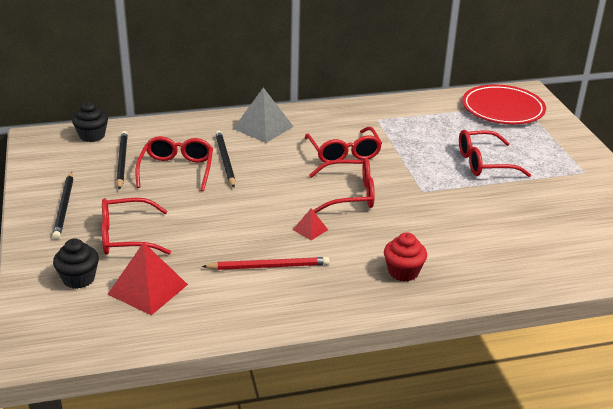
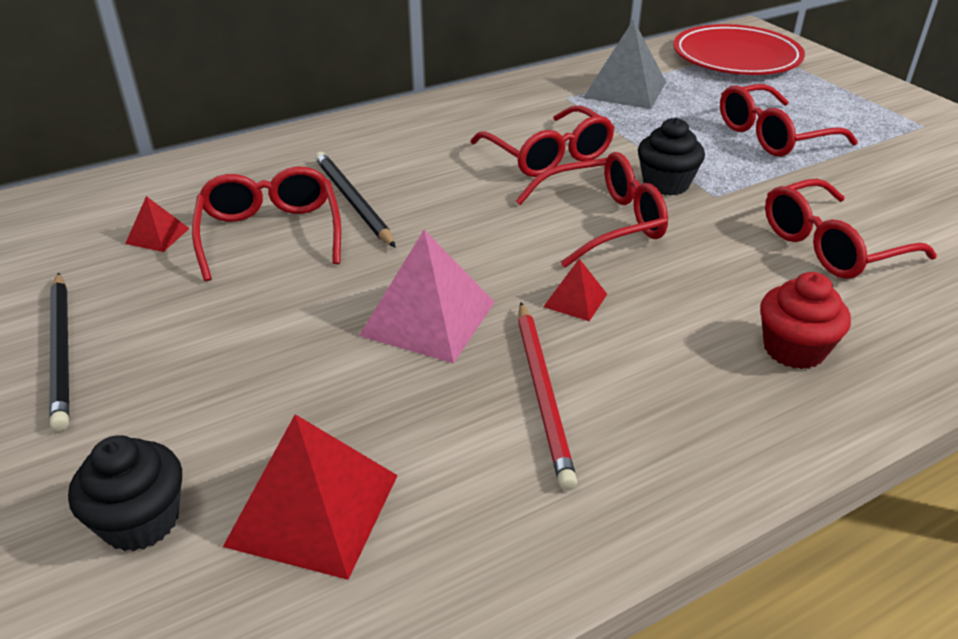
camera: 15 degrees left, 5 degrees up
black cupcake [72,102,108,142] -> black cupcake moved to [638,118,705,196]
red glasses [102,198,171,255] -> red glasses moved to [765,179,937,279]
black pencil [116,131,128,190] -> red pyramid [125,196,190,252]
red pencil [202,257,330,270] -> red pencil turned 105 degrees clockwise [518,302,577,490]
grey pyramid [233,88,294,143] -> grey pyramid moved to [583,19,666,109]
none -> pink pyramid [359,230,495,363]

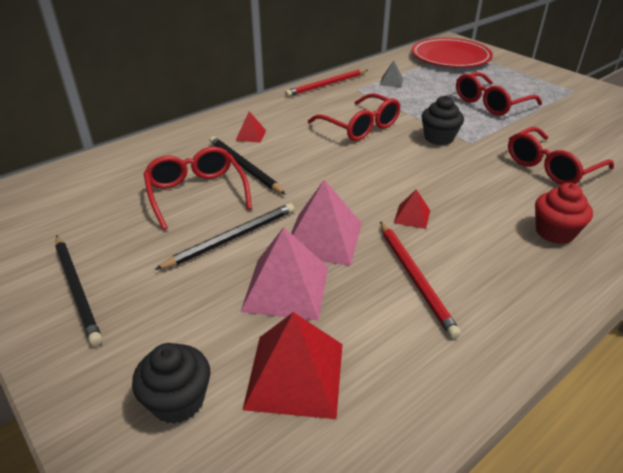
camera: 10 degrees left, 0 degrees up
red pyramid [125,196,190,252] -> red pyramid moved to [235,111,266,143]
red glasses [515,152,668,268] -> none
grey pyramid [583,19,666,109] -> grey pyramid [380,61,403,87], size x0.50
none -> black pencil [155,203,294,270]
none -> pink pyramid [240,227,328,321]
none -> red pencil [285,69,367,97]

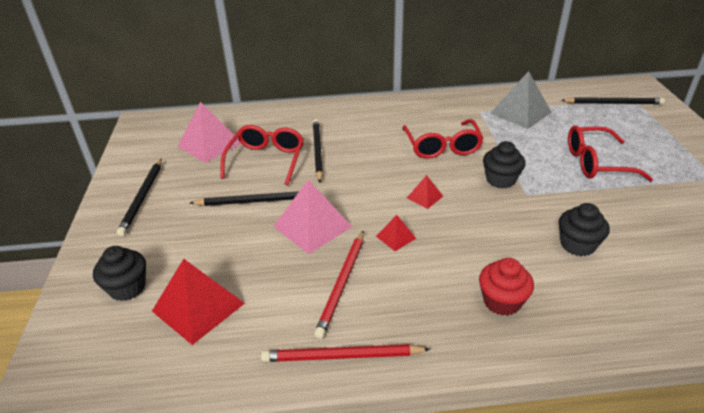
camera: 35 degrees right, 0 degrees up
red pyramid [235,111,266,143] -> red pyramid moved to [407,175,443,209]
pink pyramid [240,227,328,321] -> pink pyramid moved to [178,102,241,163]
red pencil [285,69,367,97] -> red pencil moved to [261,344,430,362]
grey pyramid [380,61,403,87] -> grey pyramid [490,71,552,129], size x2.01
red plate [411,38,493,68] -> black pencil [561,97,665,105]
red glasses [508,127,614,185] -> black cupcake [559,203,610,256]

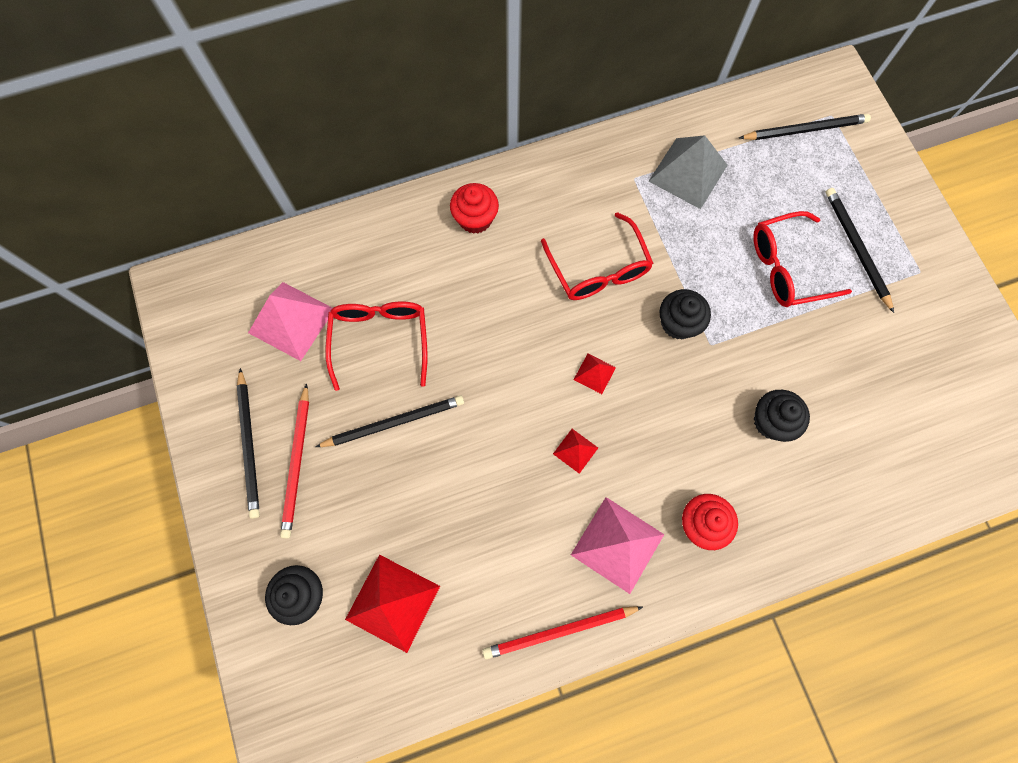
camera: 15 degrees left, 35 degrees up
pink pyramid [273,180,352,254] -> pink pyramid moved to [571,497,664,594]
black pencil [313,119,323,183] -> black pencil moved to [826,188,894,313]
red pencil [314,231,364,339] -> red pencil moved to [280,383,309,539]
none -> red cupcake [450,183,499,234]

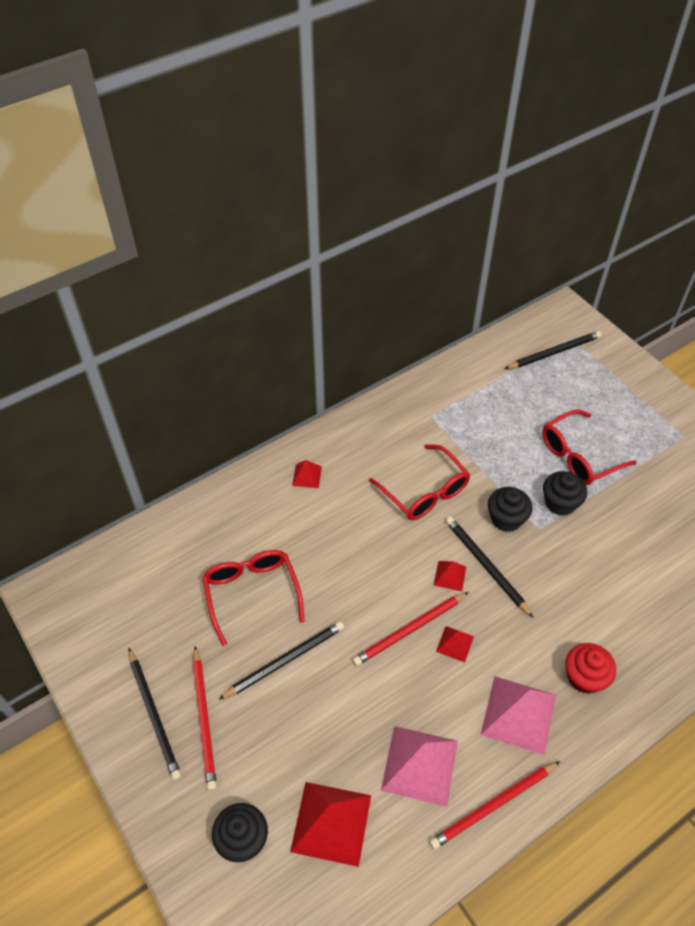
camera: 15 degrees left, 20 degrees down
pink pyramid [248,282,332,361] -> pink pyramid moved to [381,726,458,807]
red cupcake [450,183,499,234] -> red pyramid [292,460,322,488]
grey pyramid [648,135,728,209] -> none
black cupcake [754,390,810,442] -> black cupcake moved to [543,471,587,516]
black pencil [826,188,894,313] -> black pencil moved to [446,517,534,618]
none -> red pencil [352,592,469,666]

